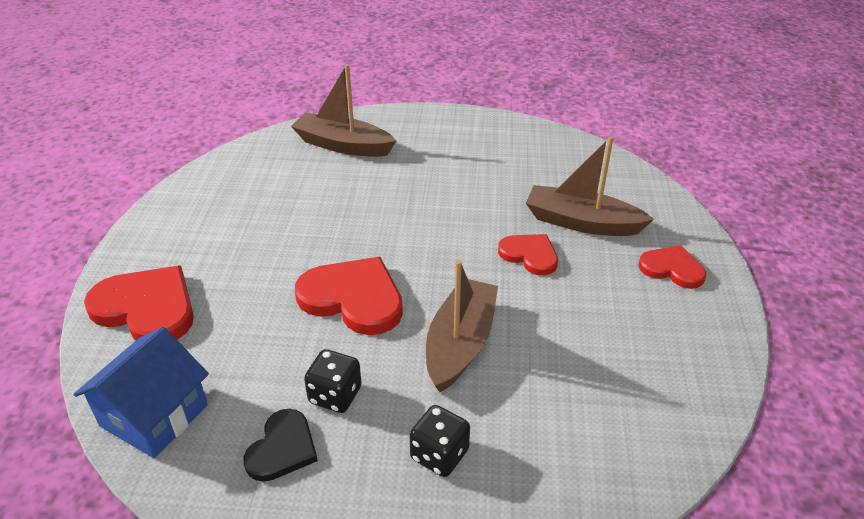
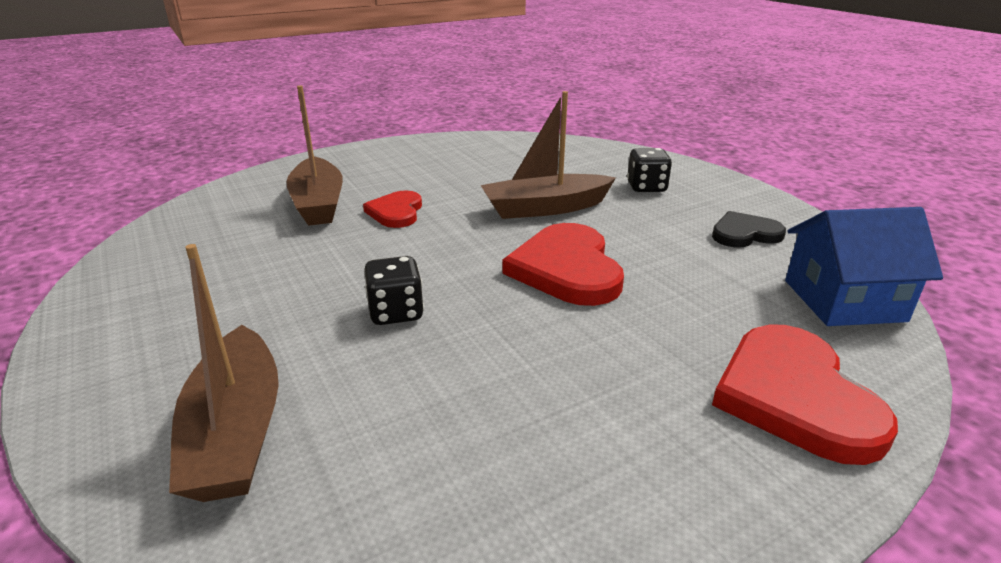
camera: 125 degrees left, 10 degrees down
black dice [304,349,362,413] -> black dice moved to [364,256,424,325]
red heart [639,245,706,289] -> none

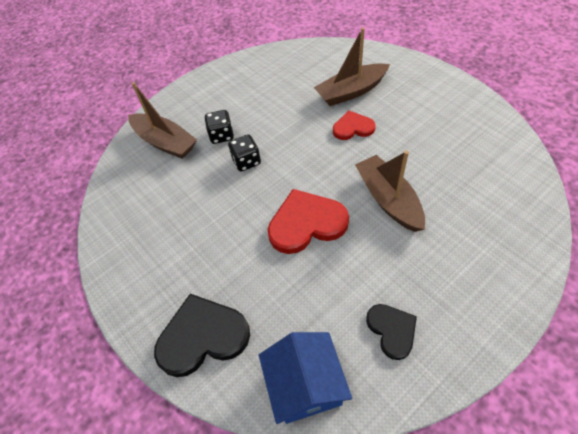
camera: 85 degrees right, 25 degrees up
brown boat [169,244,279,502] -> brown boat turned 120 degrees counterclockwise [128,82,197,159]
black dice [627,148,672,192] -> black dice moved to [204,110,234,144]
red heart [712,324,898,465] -> black heart [154,294,250,377]

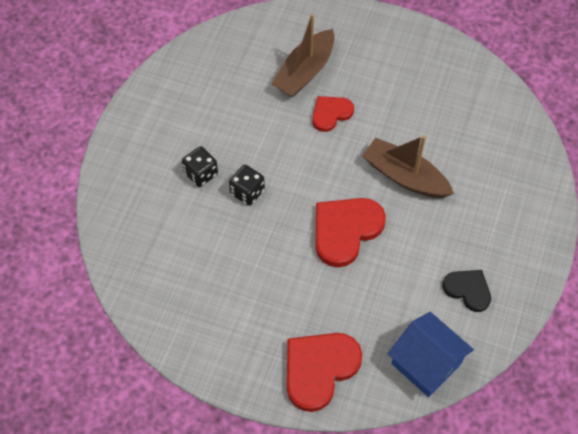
camera: 35 degrees left, 5 degrees up
brown boat [128,82,197,159] -> none
black heart [154,294,250,377] -> red heart [287,333,362,412]

